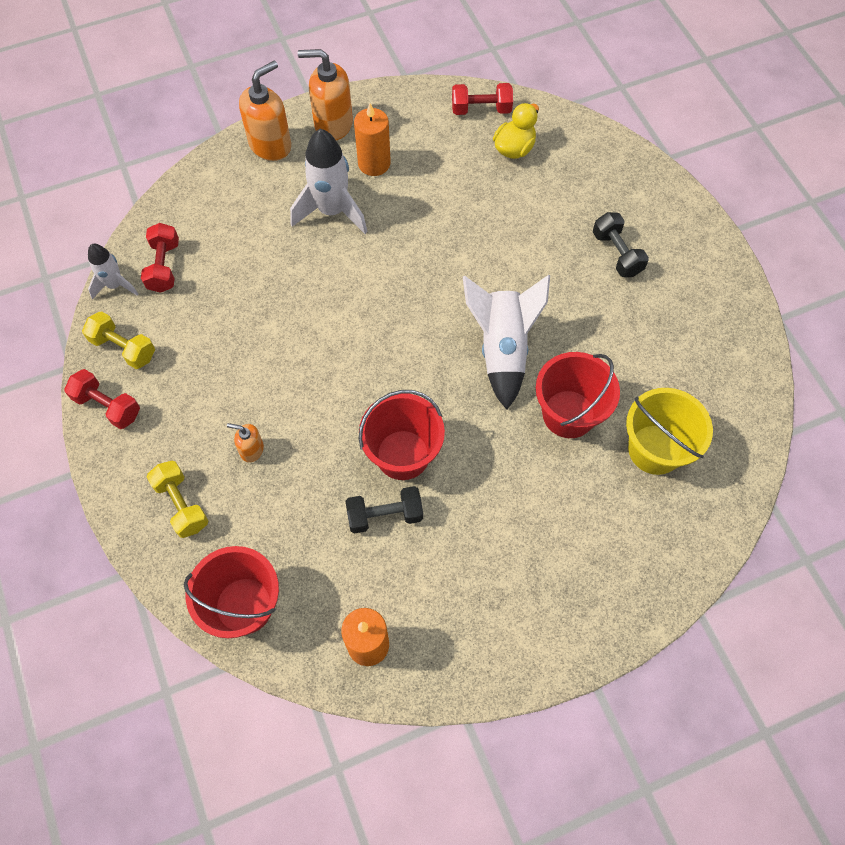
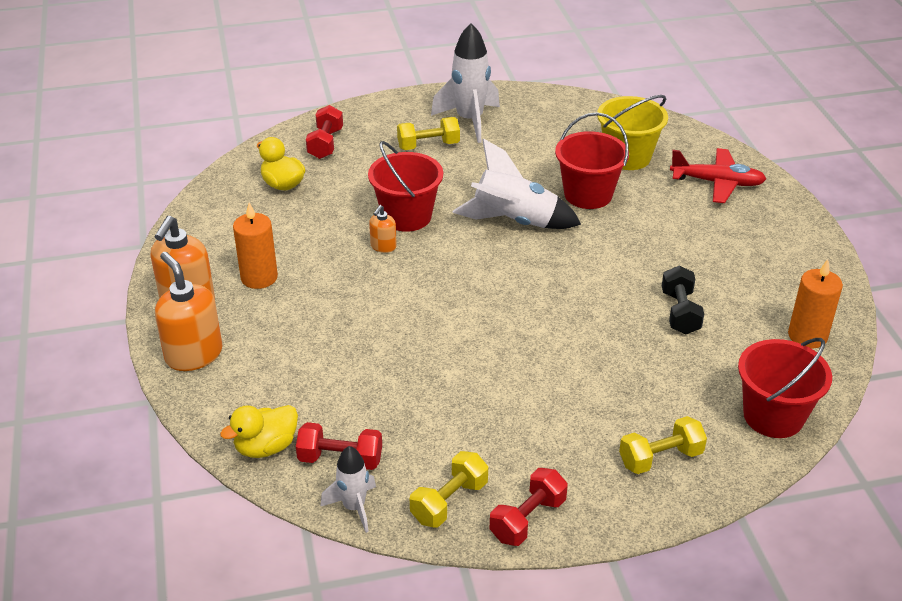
camera: 80 degrees left, 25 degrees down
orange soap dispenser [227,423,264,462] -> orange soap dispenser moved to [369,205,397,253]
white rocket [290,129,368,234] -> white rocket moved to [431,23,500,143]
red bucket [359,390,445,480] -> red bucket moved to [368,141,443,232]
red dumbbell [452,83,513,115] -> red dumbbell moved to [306,105,343,159]
black dumbbell [593,212,649,277] -> yellow dumbbell [397,117,460,150]
none -> yellow duck [220,405,298,458]
none -> red plane [670,148,766,203]

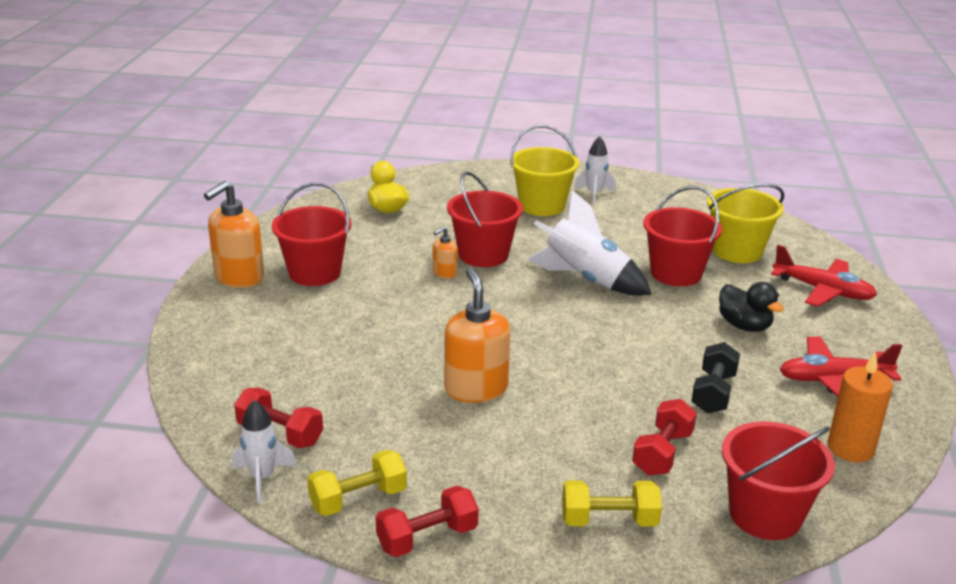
camera: 20 degrees right, 10 degrees down
orange soap dispenser [155,252,222,371] -> orange soap dispenser moved to [444,268,511,403]
yellow duck [220,405,298,458] -> none
orange candle [233,202,278,289] -> red bucket [272,183,351,286]
red dumbbell [306,105,343,159] -> red dumbbell moved to [632,399,697,476]
yellow dumbbell [397,117,460,150] -> yellow bucket [510,125,579,216]
white rocket [431,23,500,143] -> white rocket [574,136,616,205], size x0.58
none -> black duck [719,282,784,332]
none -> red plane [780,337,903,397]

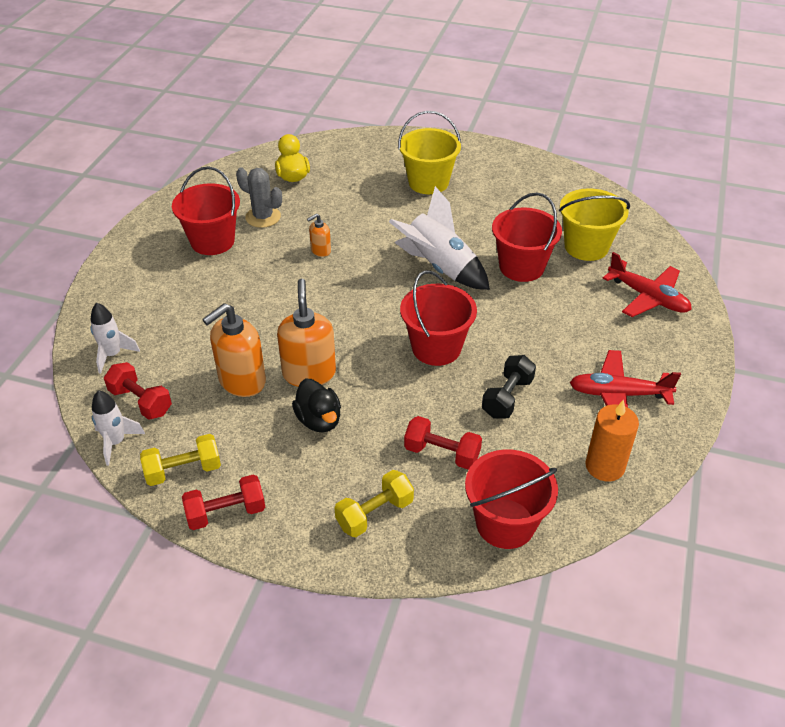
camera: 10 degrees right, 15 degrees up
orange soap dispenser [204,181,264,288] -> orange soap dispenser moved to [202,303,266,397]
red bucket [447,171,523,267] -> red bucket moved to [400,270,477,366]
yellow dumbbell [562,481,662,526] -> yellow dumbbell turned 45 degrees counterclockwise [334,470,414,537]
white rocket [574,136,616,205] -> white rocket moved to [90,303,140,374]
red dumbbell [632,399,697,476] -> red dumbbell turned 75 degrees clockwise [404,416,482,470]
black duck [719,282,784,332] -> black duck moved to [292,379,341,433]
none -> grey cactus [236,167,282,228]

